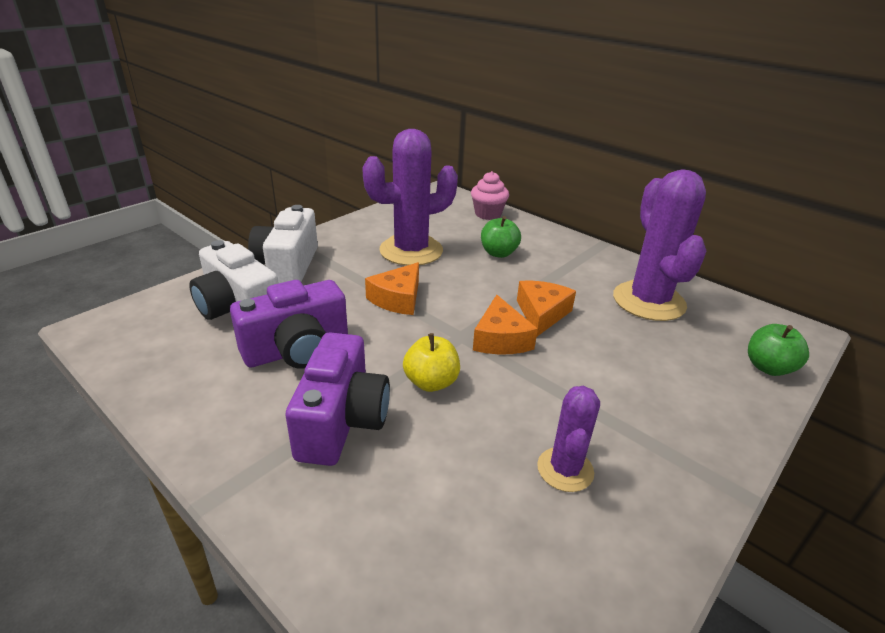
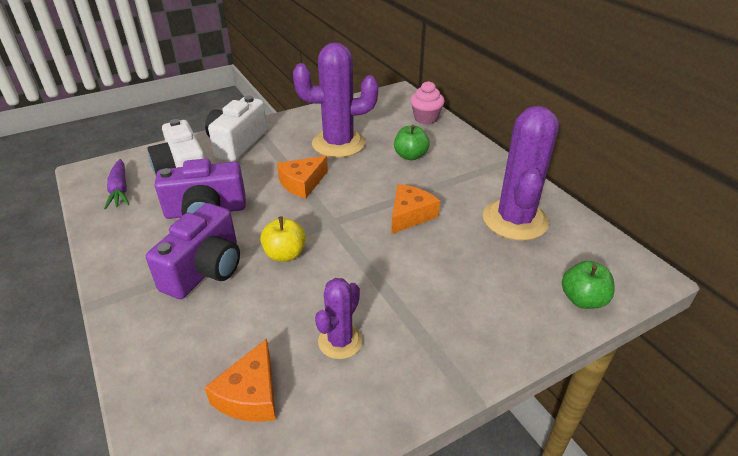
camera: 20 degrees right, 5 degrees up
orange cheese [473,295,538,355] -> orange cheese moved to [204,338,276,422]
none -> purple carrot [104,159,129,209]

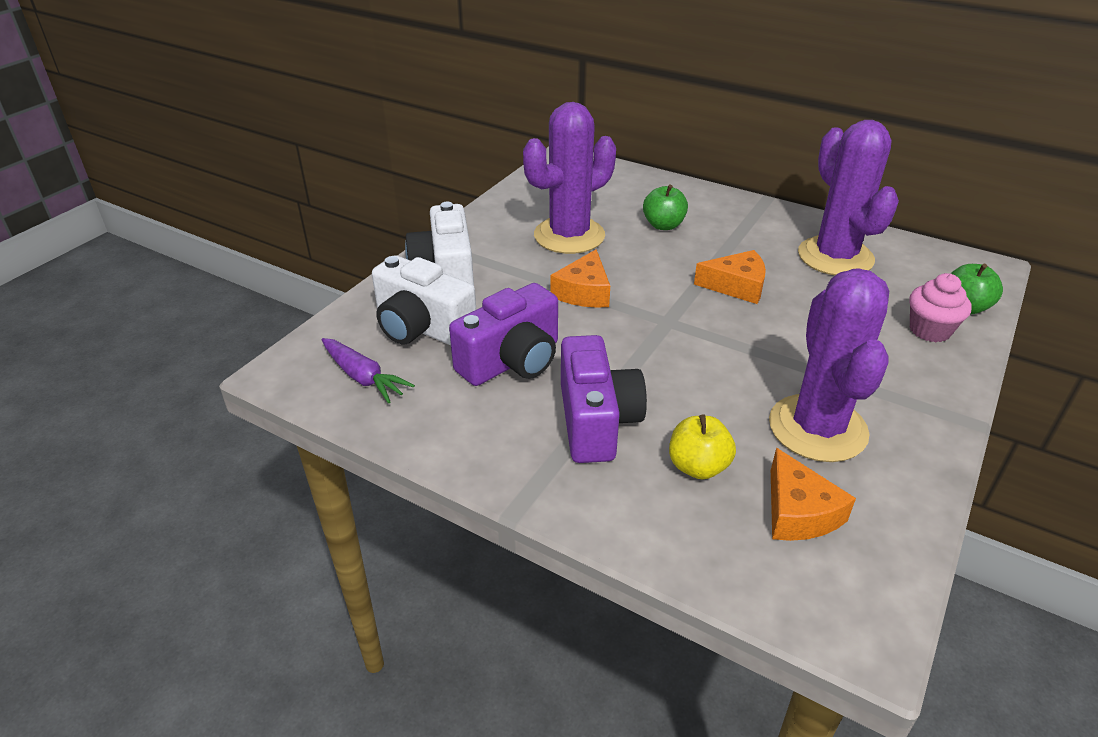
camera: 30 degrees left, 0 degrees up
yellow apple [260,216,306,262] -> yellow apple moved to [669,414,736,479]
purple cactus [315,278,363,359] -> purple cactus [769,269,889,462], size x1.86
orange cheese [391,184,440,234] -> orange cheese turned 90 degrees clockwise [694,250,766,304]
pink cupcake [410,81,445,124] -> pink cupcake moved to [909,273,972,342]

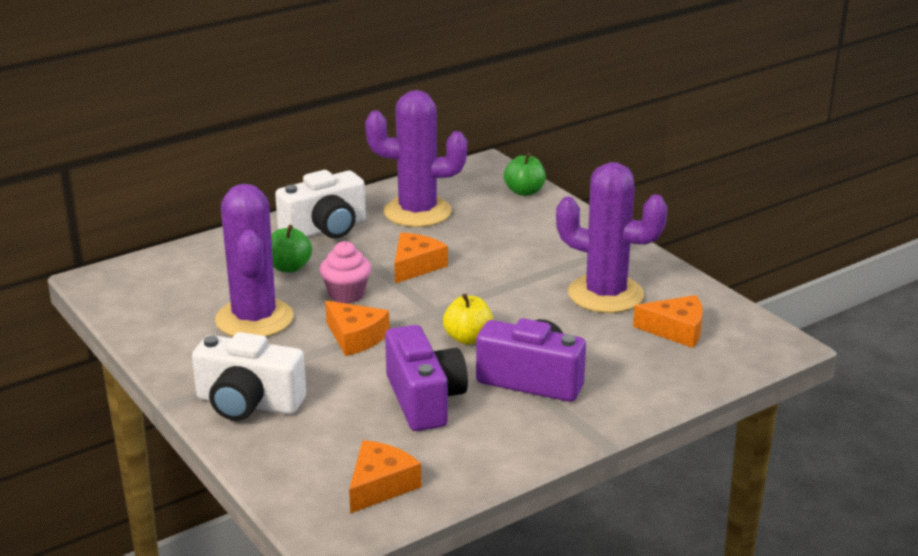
camera: 65 degrees left, 10 degrees down
purple carrot [321,338,415,403] -> orange cheese [349,440,421,514]
white camera [372,255,476,345] -> white camera moved to [275,170,366,238]
yellow apple [669,414,736,479] -> yellow apple moved to [443,293,493,345]
pink cupcake [909,273,972,342] -> pink cupcake moved to [320,241,371,304]

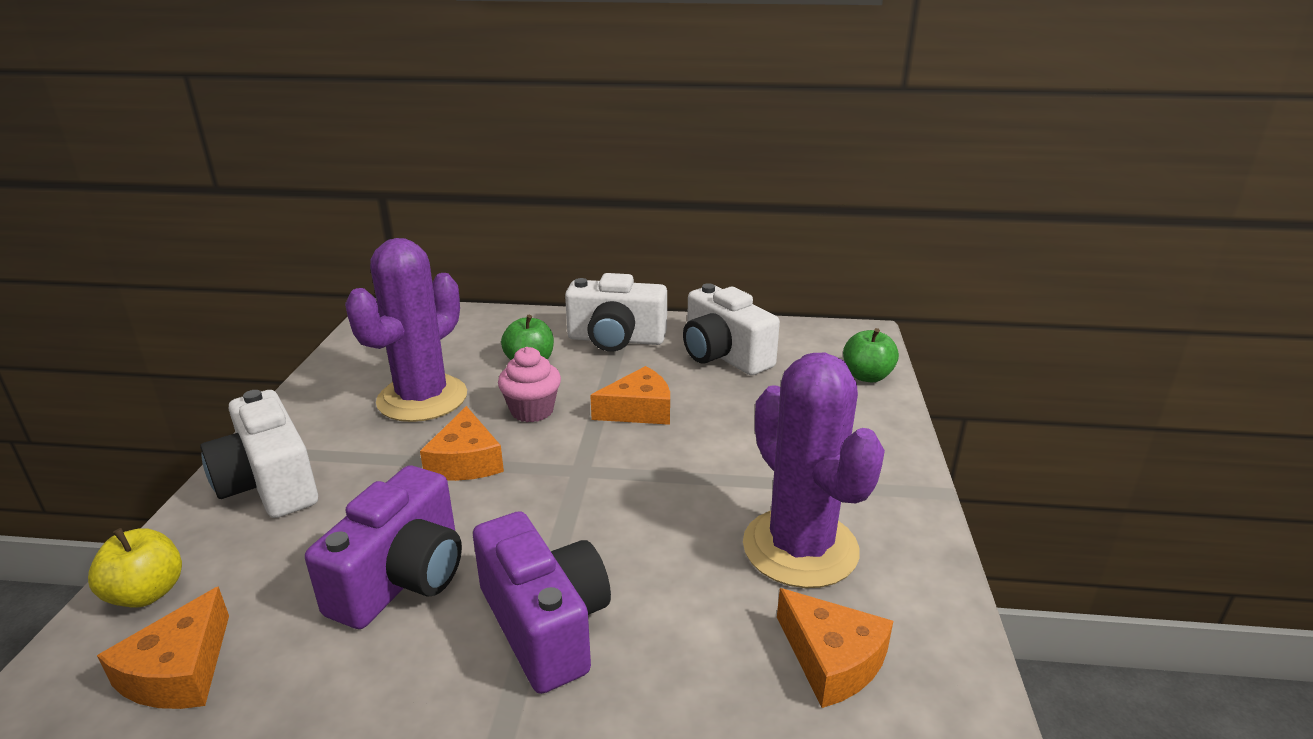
camera: 40 degrees right, 0 degrees up
orange cheese [349,440,421,514] -> orange cheese turned 120 degrees clockwise [97,586,229,709]
purple cactus [365,90,467,227] -> white camera [683,283,780,375]
yellow apple [443,293,493,345] -> yellow apple moved to [88,528,182,608]

